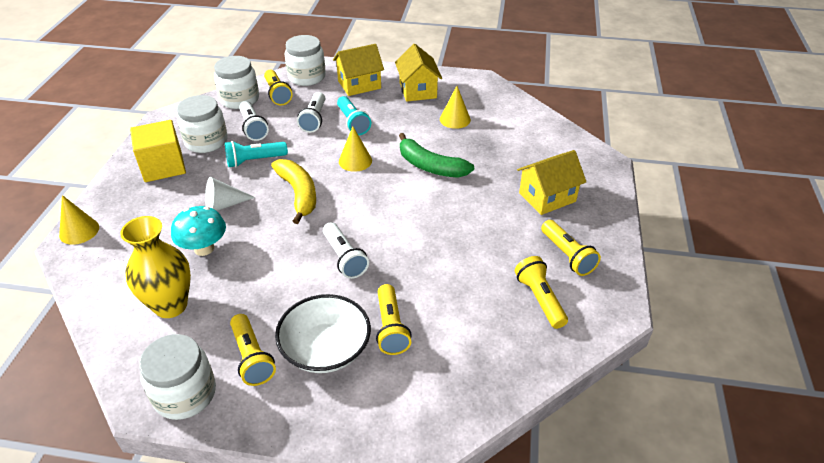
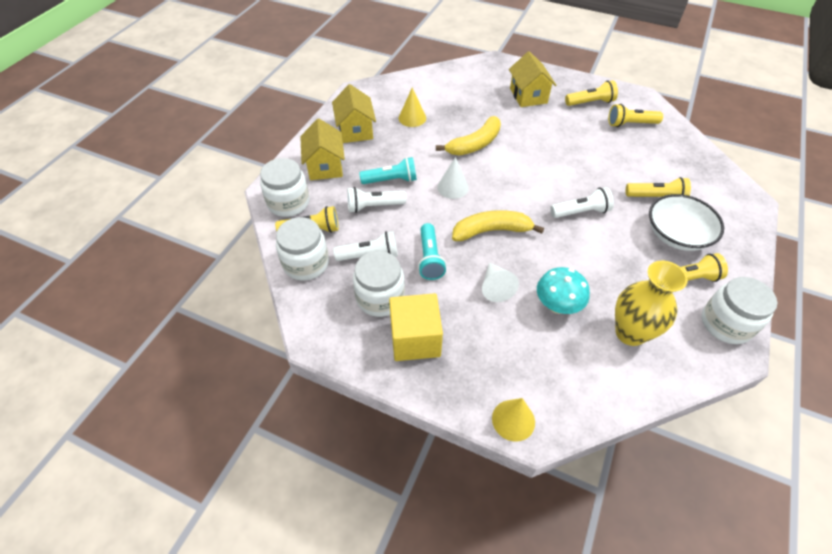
camera: 75 degrees left, 10 degrees up
white flashlight [297,92,325,133] -> white flashlight turned 150 degrees clockwise [347,187,406,213]
yellow cone [339,126,372,172] -> white cone [437,157,469,199]
yellow house [395,44,442,102] -> yellow house turned 75 degrees clockwise [332,84,376,143]
green banana [399,133,474,178] -> yellow banana [436,116,501,155]

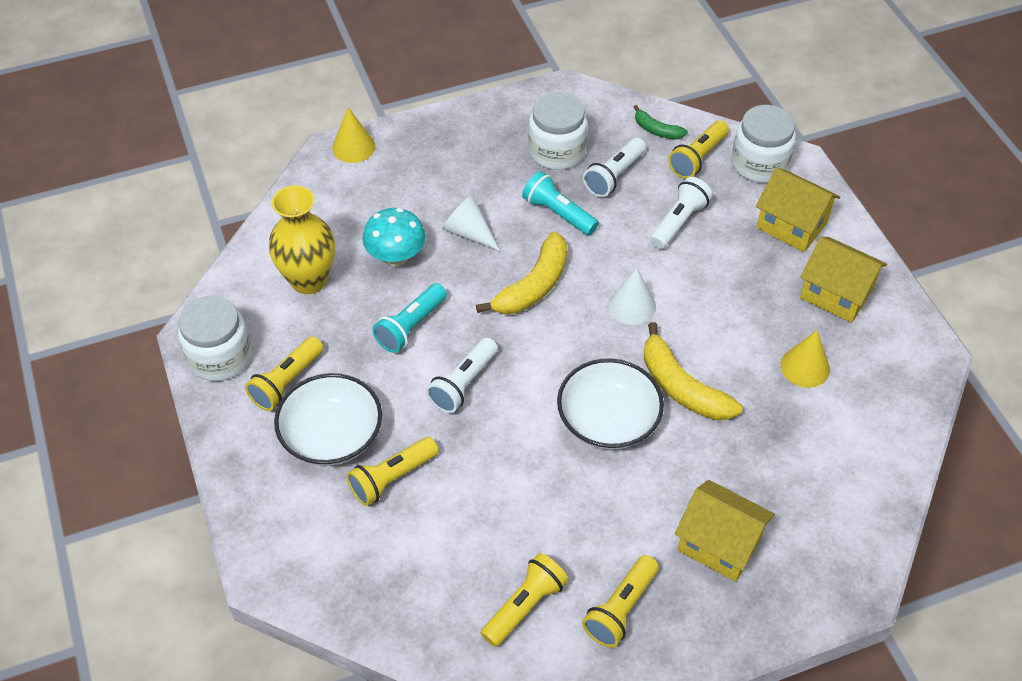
camera: 135 degrees right, 0 degrees up
white jar [276,217,329,280] -> green banana [634,105,688,139]
turquoise flashlight [359,157,417,184] -> turquoise flashlight moved to [372,283,447,353]
yellow cube [389,293,443,361] -> none
yellow banana [436,116,501,155] -> yellow banana turned 45 degrees counterclockwise [644,322,742,420]
none -> white bowl [557,358,664,450]

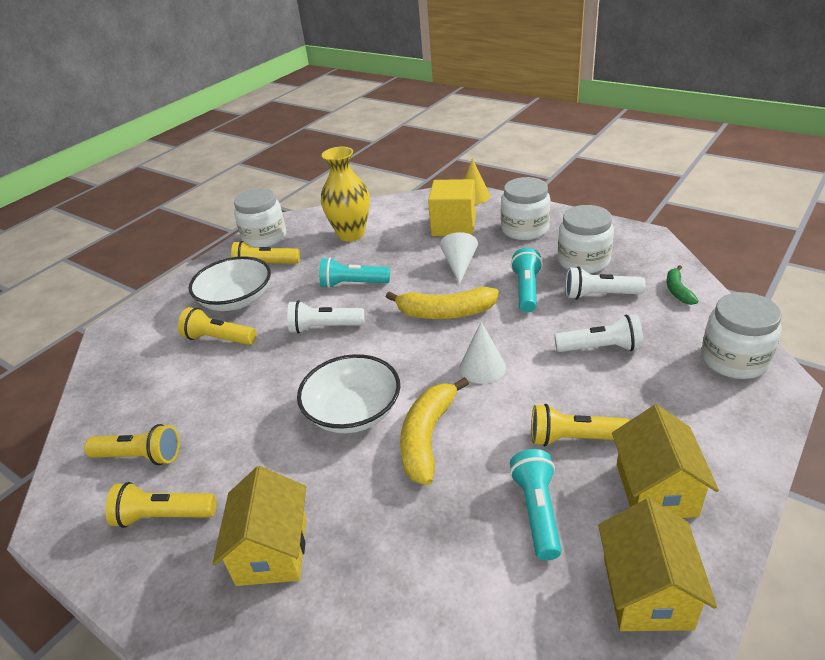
camera: 60 degrees right, 15 degrees down
turquoise mushroom [362,208,426,266] -> none
yellow flashlight [668,120,729,179] -> yellow flashlight moved to [531,404,630,446]
yellow house [756,168,840,252] -> yellow house moved to [598,498,717,631]
yellow cone [781,330,830,388] -> turquoise flashlight [510,449,562,560]
none -> yellow cube [428,179,476,236]
none -> white jar [501,177,550,240]

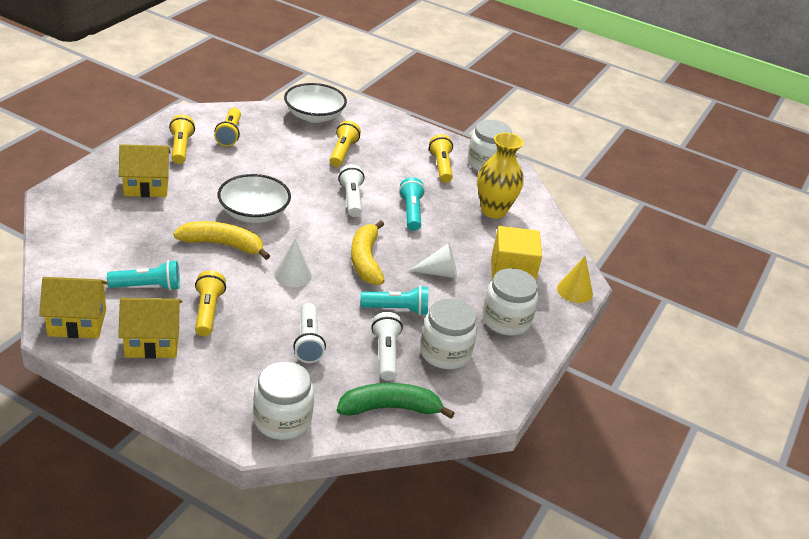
camera: 75 degrees right, 0 degrees up
white bowl [189,256,271,311] -> white bowl moved to [284,83,347,123]
green banana [667,265,698,305] -> green banana [337,383,455,419], size x1.83

